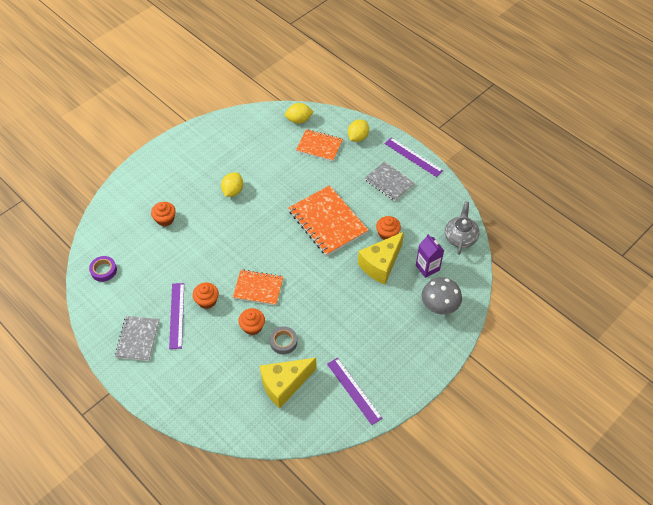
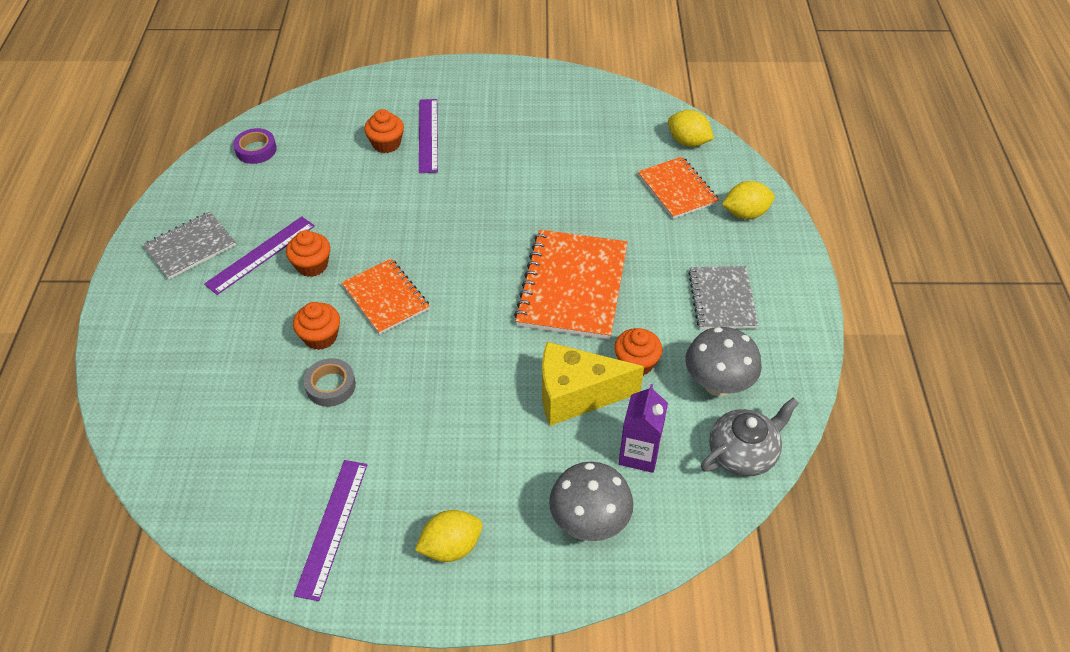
camera: 45 degrees right, 5 degrees down
yellow lemon [221,173,243,197] -> yellow lemon moved to [415,510,483,562]
yellow cheese [260,358,317,409] -> none
purple ruler [385,138,443,177] -> purple ruler moved to [419,99,438,173]
none -> grey mushroom [686,327,762,396]

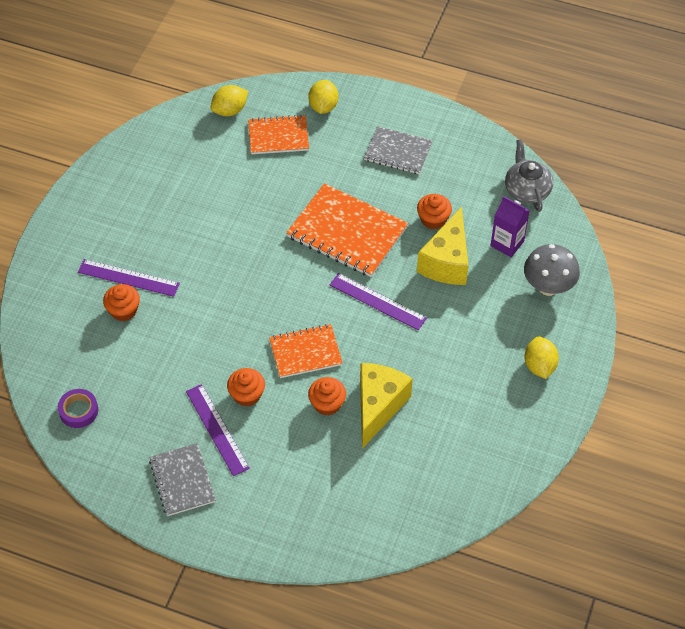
camera: 70 degrees left, 5 degrees up
purple ruler [294,460,367,601] -> purple ruler moved to [329,273,427,330]
grey tape [304,358,356,407] -> yellow cheese [360,363,413,449]
grey mushroom [686,327,762,396] -> none

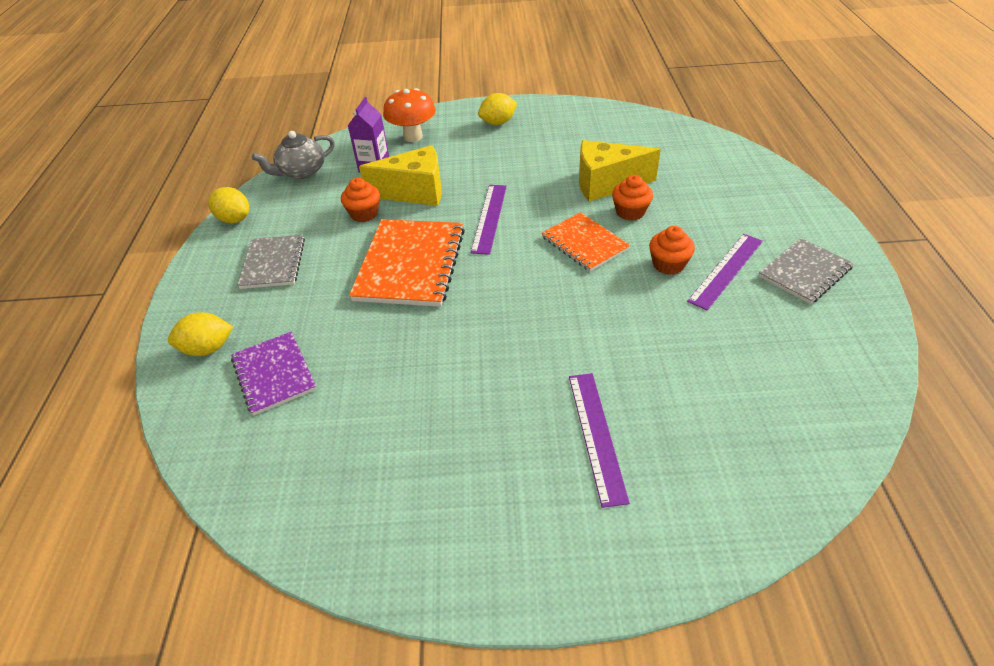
camera: 110 degrees left, 10 degrees down
purple tape [58,389,98,428] -> none
orange cupcake [103,284,140,321] -> none
yellow lemon [210,85,248,116] -> yellow lemon moved to [208,187,249,223]
orange notebook [248,115,309,154] -> purple notebook [231,331,317,416]
grey mushroom [524,244,580,296] -> orange mushroom [383,88,436,142]

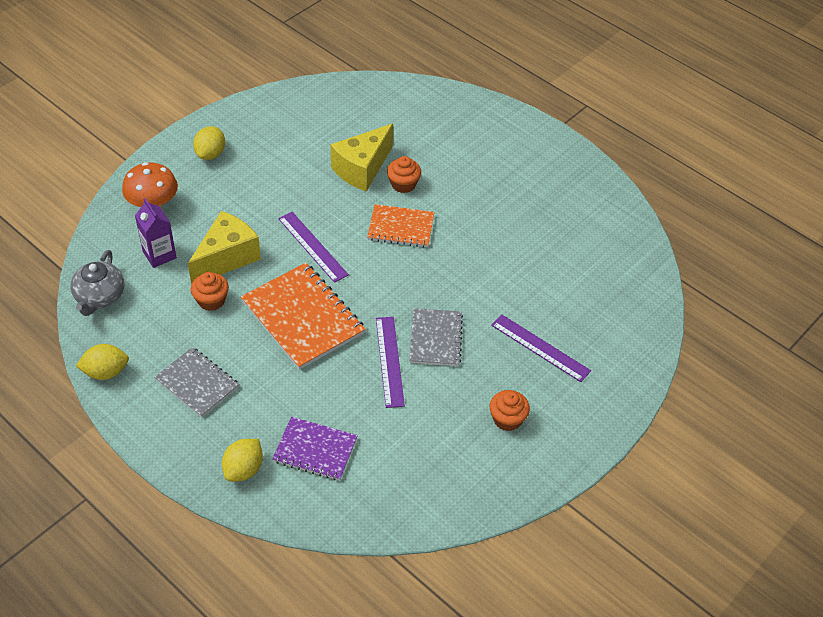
camera: 50 degrees left, 5 degrees up
orange cupcake [649,226,695,275] -> orange cupcake moved to [490,390,530,431]
purple ruler [687,234,763,310] -> purple ruler moved to [376,317,405,408]
grey notebook [759,238,854,304] -> grey notebook moved to [409,308,463,366]

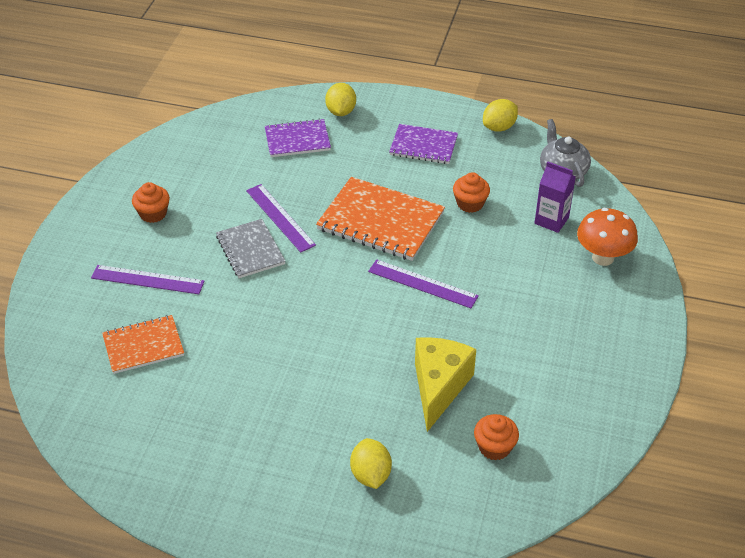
camera: 155 degrees right, 5 degrees down
grey notebook [155,347,239,418] -> purple notebook [389,124,458,164]
yellow cheese [188,211,261,284] -> none
yellow lemon [193,126,225,160] -> yellow lemon moved to [350,438,392,489]
orange notebook [367,204,434,248] -> orange notebook moved to [102,315,184,374]
orange cupcake [387,156,421,193] -> orange cupcake moved to [474,414,519,460]

